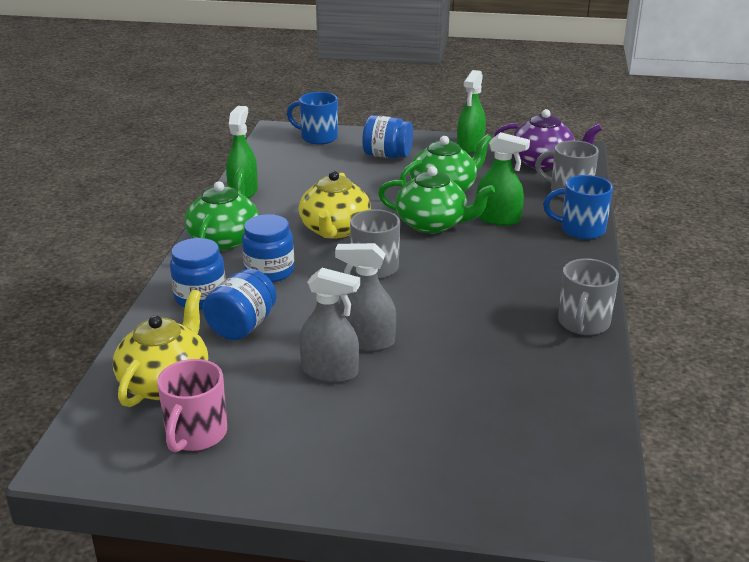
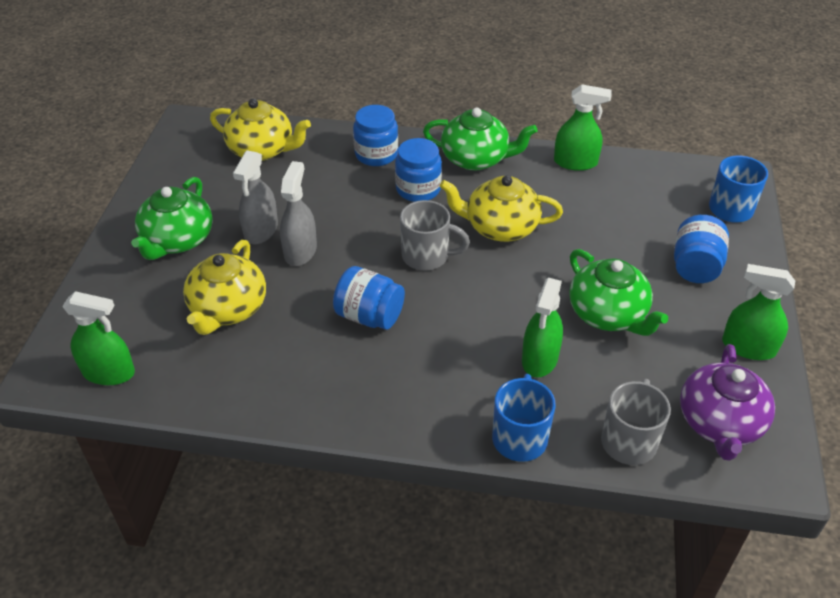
camera: 90 degrees right, 15 degrees up
pink mug [157,359,227,453] -> none
blue jar [203,269,277,340] -> blue jar moved to [333,266,405,329]
green teapot [378,166,495,234] -> green teapot moved to [131,177,213,260]
grey mug [558,259,619,335] -> none
none -> green spray bottle [62,291,135,385]
none -> yellow teapot [183,240,266,335]

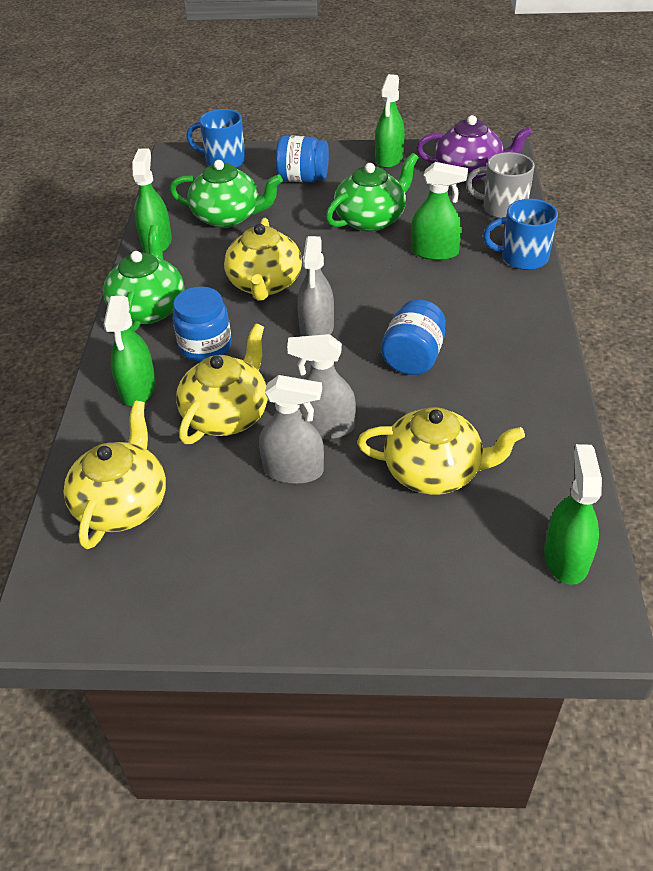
camera: 95 degrees left, 0 degrees up
green teapot [131,177,213,260] -> green teapot moved to [170,160,283,228]
blue jar [353,105,398,166] -> green spray bottle [104,296,156,406]
grey mug [400,200,470,271] -> grey spray bottle [297,236,334,336]
none -> yellow teapot [176,323,268,444]

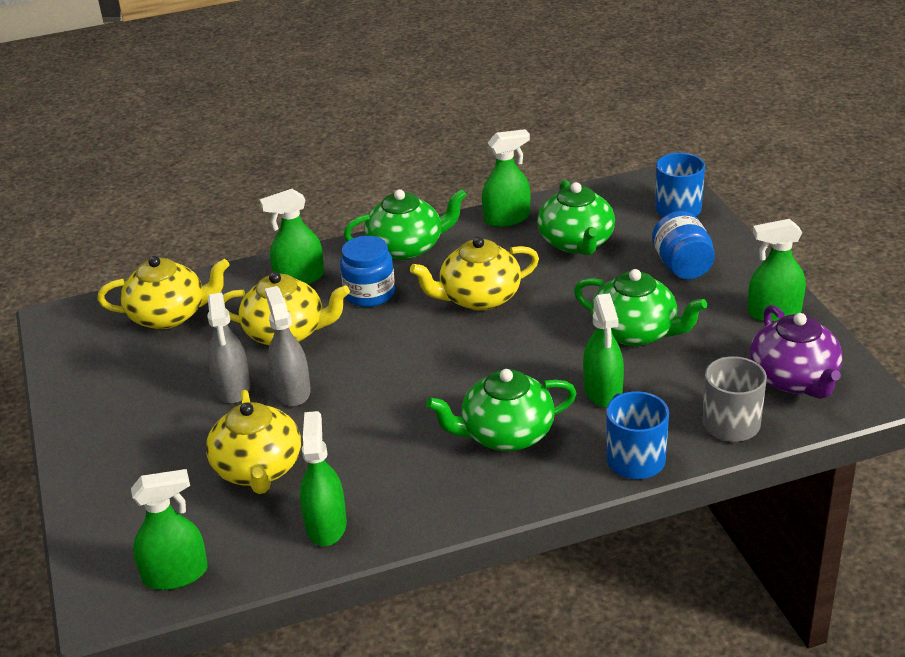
camera: 70 degrees right, 10 degrees down
grey spray bottle [297,236,334,336] -> none
blue jar [381,299,446,375] -> none
none -> green spray bottle [300,411,347,546]
none -> green teapot [426,369,577,451]

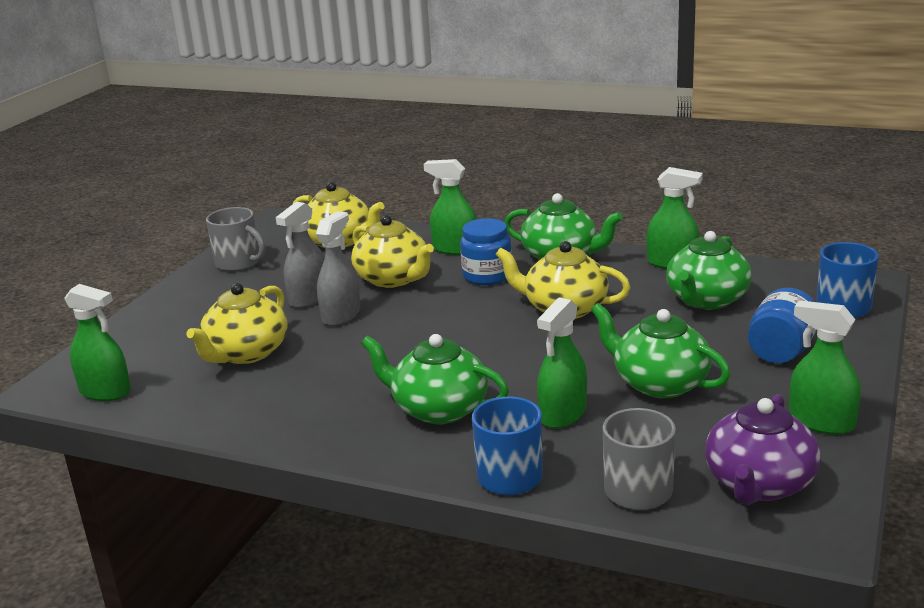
camera: 40 degrees right, 10 degrees down
green spray bottle [300,411,347,546] -> none
green teapot [574,269,707,346] -> green teapot turned 150 degrees clockwise [591,303,731,398]
none -> grey mug [206,207,266,271]

